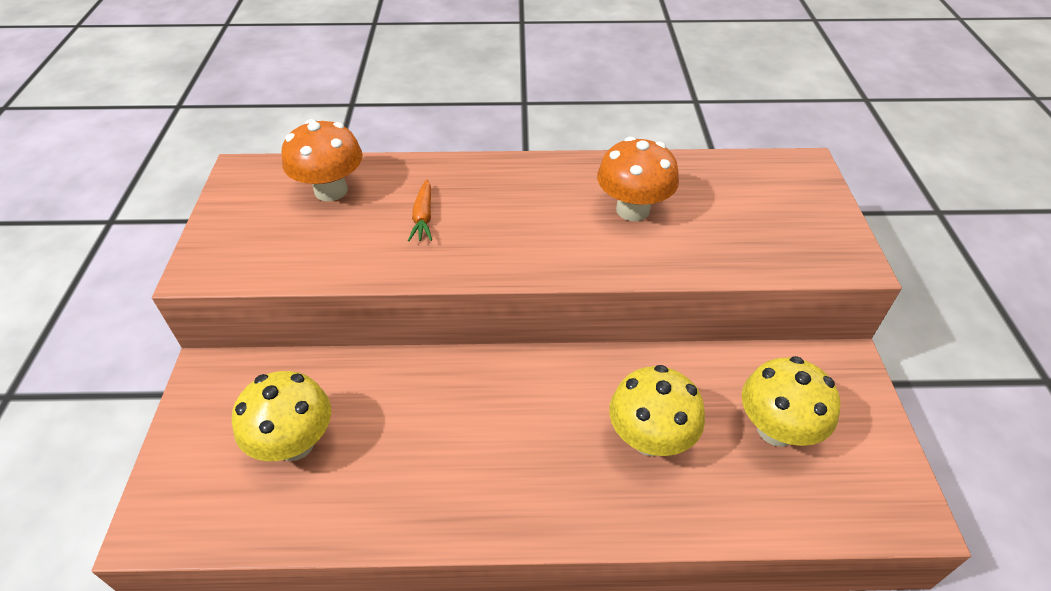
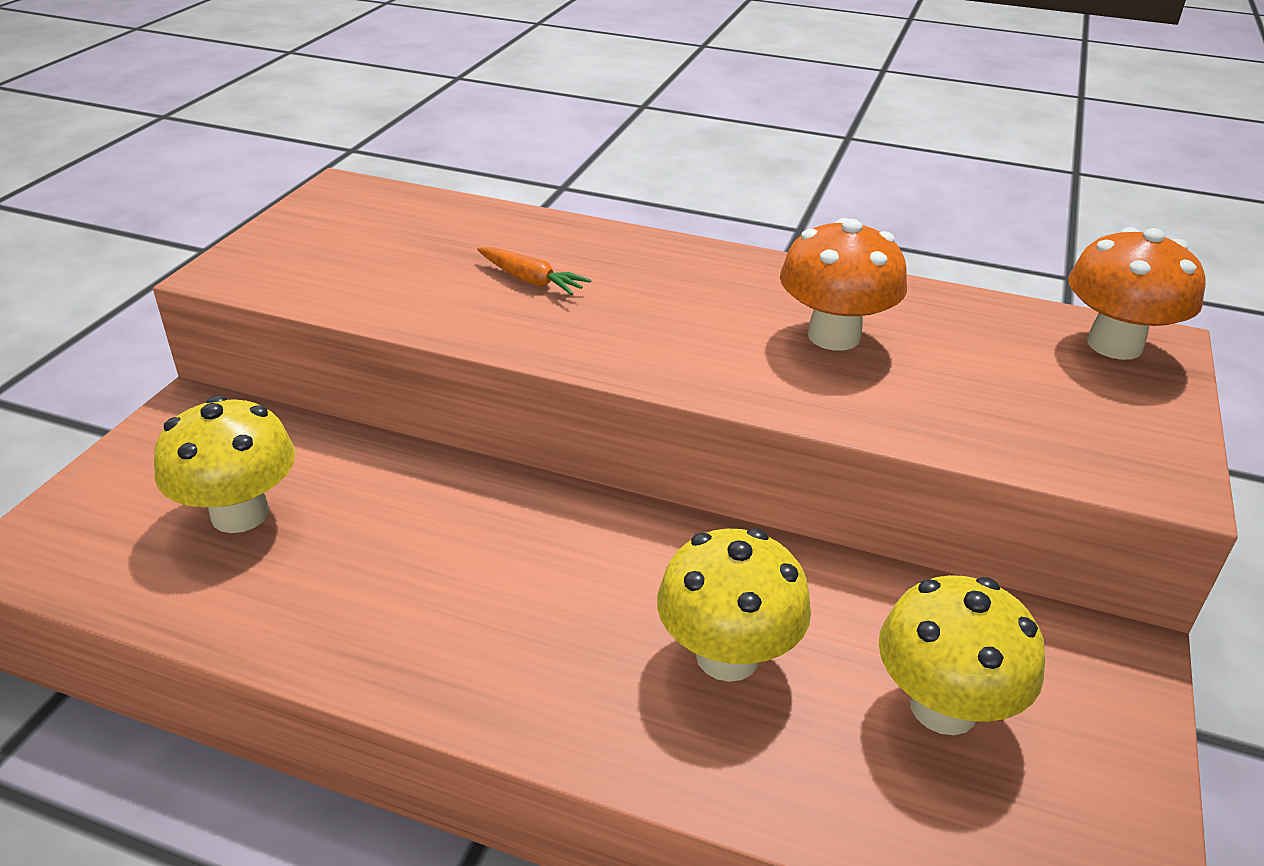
camera: 20 degrees right, 10 degrees down
orange mushroom [282,119,363,201] -> orange mushroom moved to [1068,227,1206,360]
orange carrot [408,179,432,241] -> orange carrot turned 75 degrees counterclockwise [477,247,591,295]

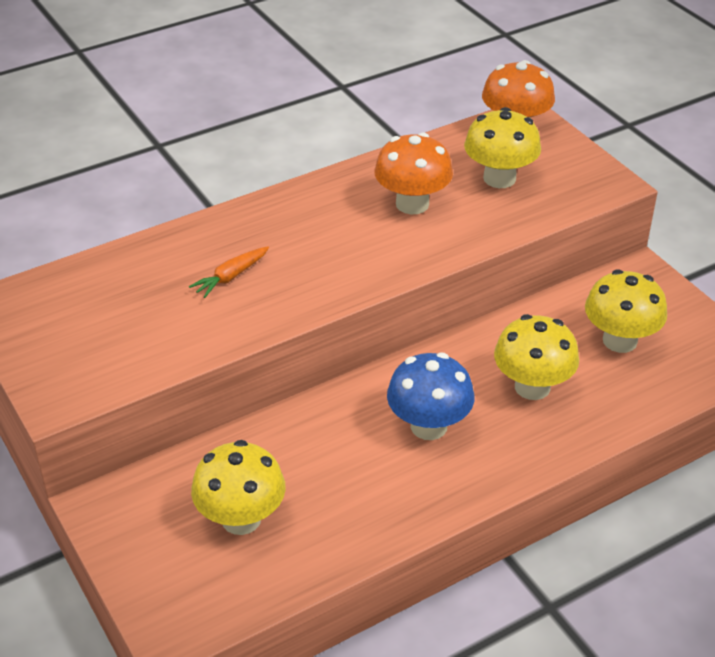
camera: 50 degrees left, 5 degrees up
orange carrot [477,247,591,295] -> orange carrot turned 150 degrees clockwise [189,246,269,298]
none -> blue mushroom [387,352,474,440]
none -> yellow mushroom [464,107,541,188]

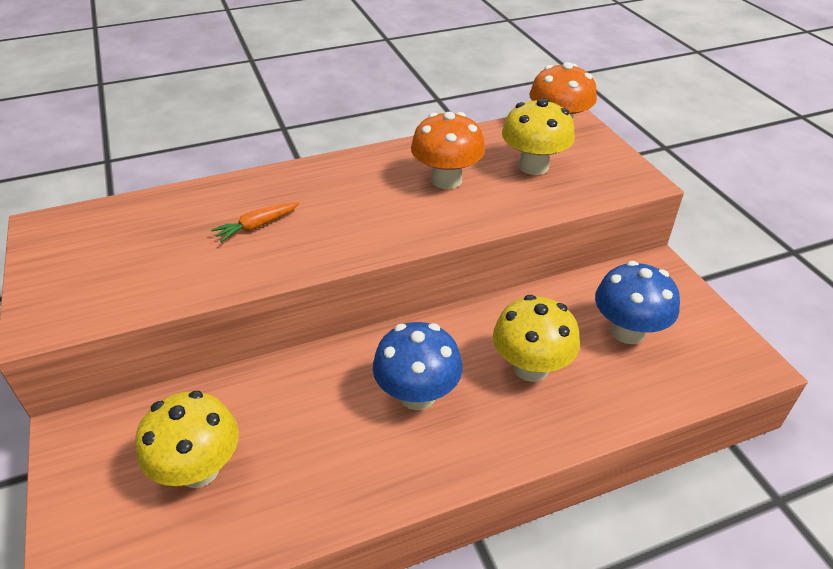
camera: 10 degrees right, 0 degrees up
yellow mushroom [585,270,667,353] -> blue mushroom [595,261,680,344]

